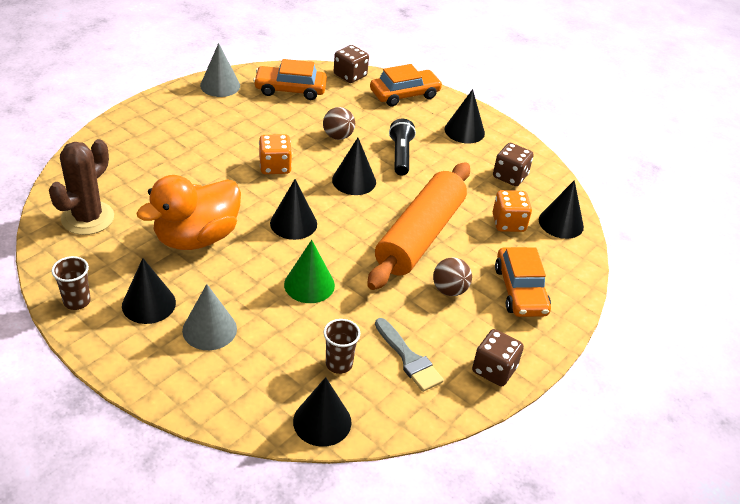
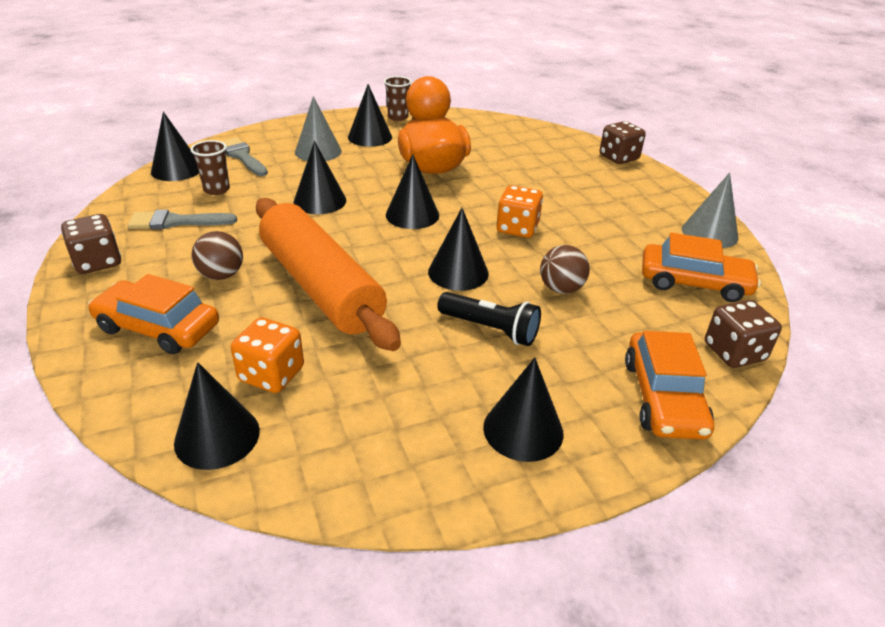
camera: 120 degrees right, 5 degrees down
brown cactus [49,139,114,235] -> none
orange car [253,59,327,100] -> orange car turned 75 degrees clockwise [642,233,761,302]
green cone [284,240,335,303] -> black cone [293,141,346,214]
brown dice [493,143,534,186] -> brown dice moved to [600,121,646,164]
none -> grey brush [221,138,268,176]

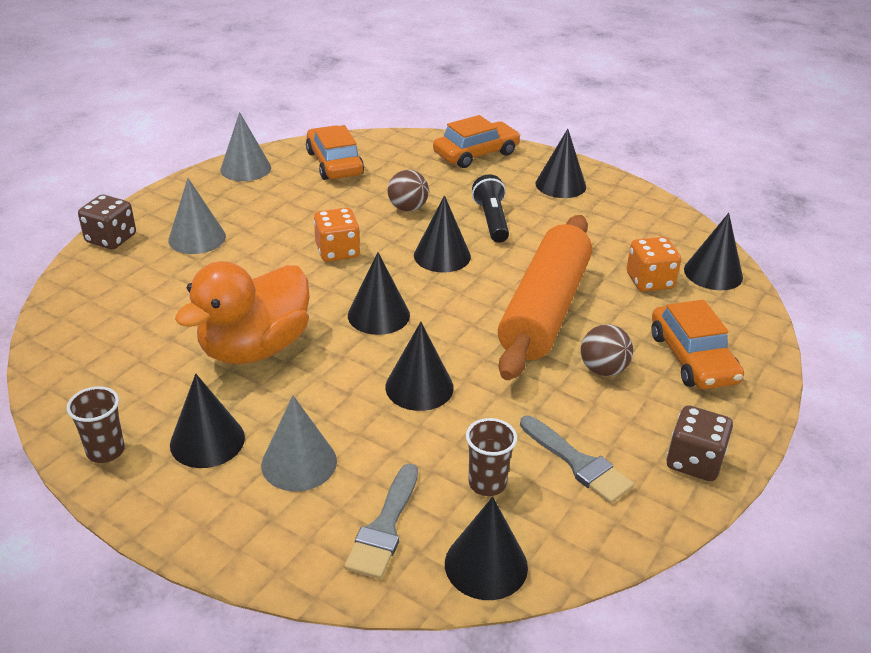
camera: 125 degrees left, 0 degrees up
brown dice [705,300,782,368] -> none
none -> grey cone [168,178,226,254]

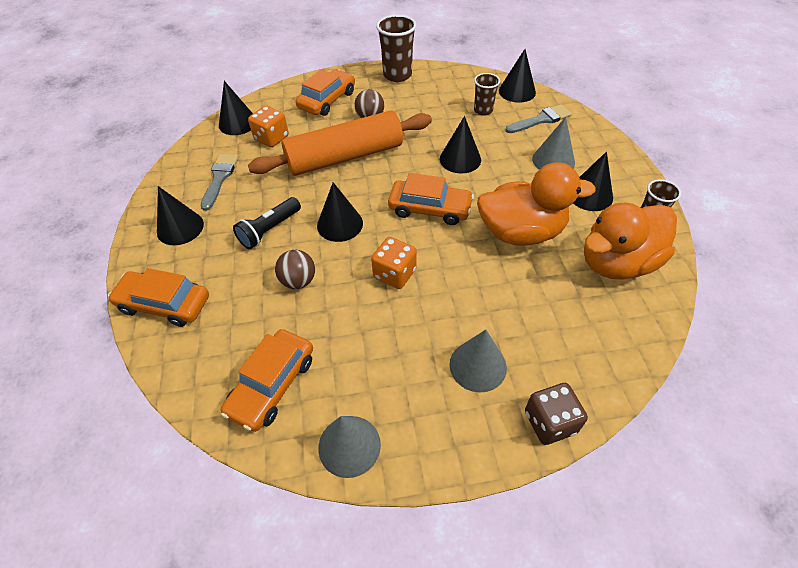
camera: 130 degrees left, 15 degrees up
black cone [348,252,410,335] -> orange car [388,173,474,225]
grey brush [520,416,634,504] -> grey brush moved to [201,154,238,211]
brown dice [666,405,733,481] -> brown cup [376,15,417,82]
none -> orange duck [584,203,677,280]

